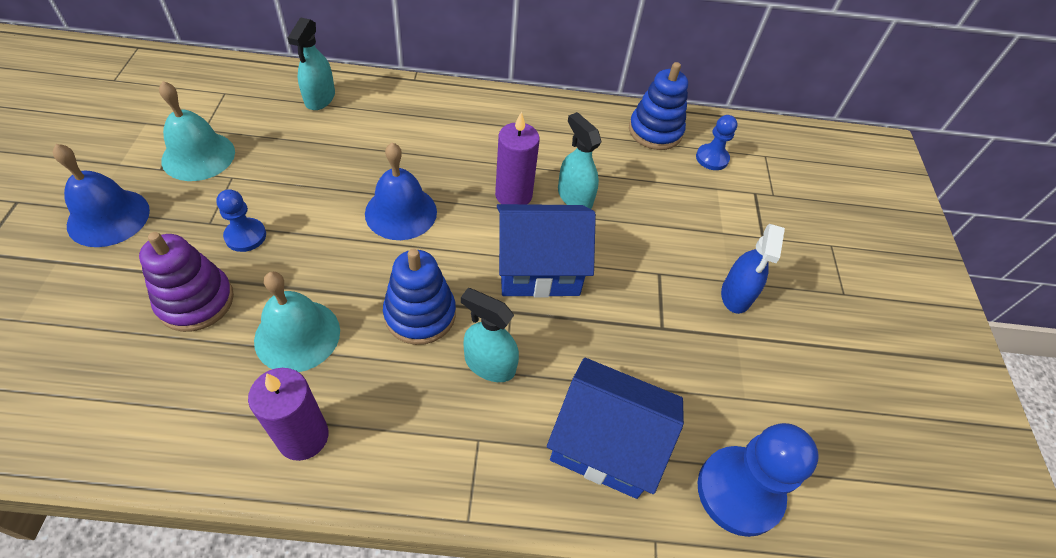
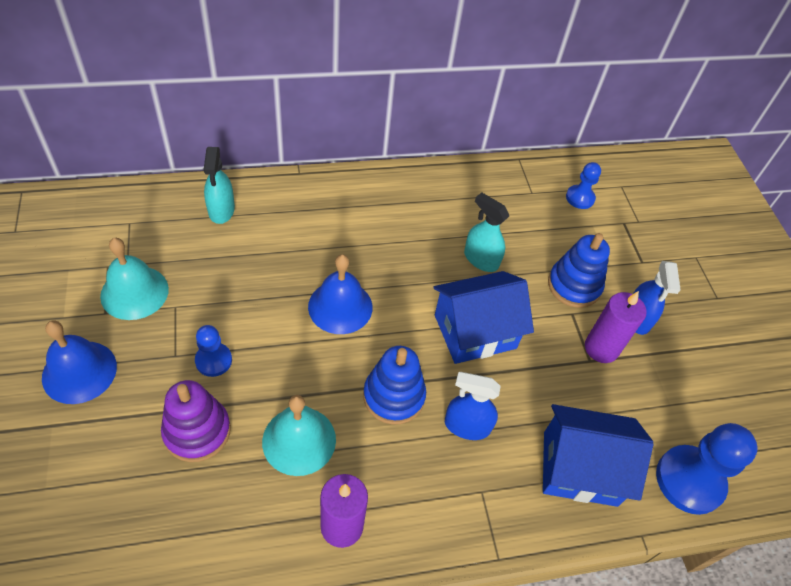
camera: 15 degrees left, 0 degrees up
turquoise spray bottle [461,288,519,382] -> blue spray bottle [445,372,501,440]
purple candle [495,111,540,204] -> purple candle moved to [585,291,647,363]
blue stacking toy [629,62,688,150] -> blue stacking toy moved to [548,233,610,308]

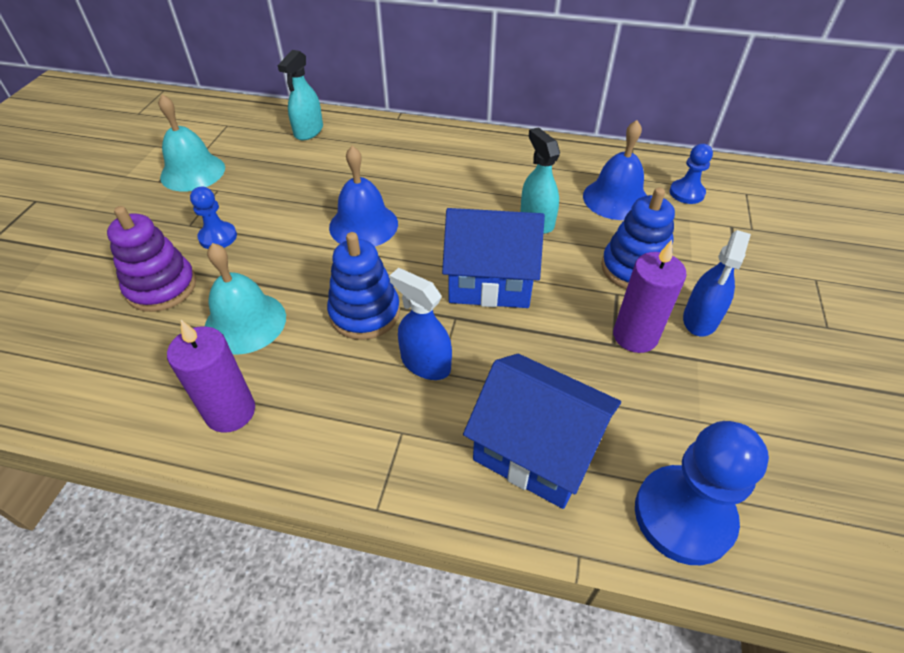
camera: 30 degrees right, 5 degrees down
blue bell [42,320,117,404] -> blue bell moved to [583,120,647,220]

